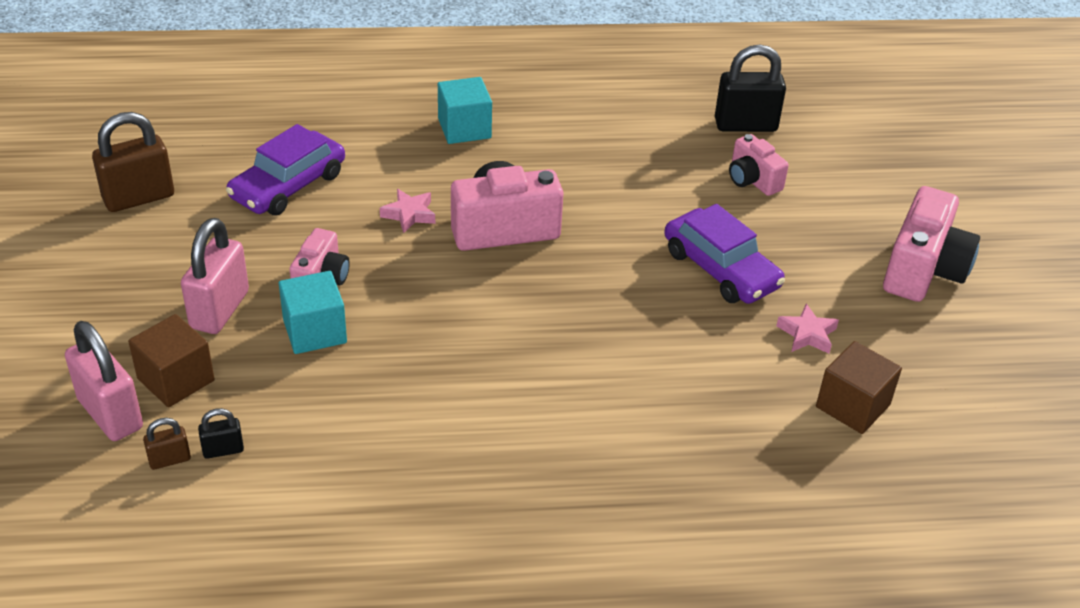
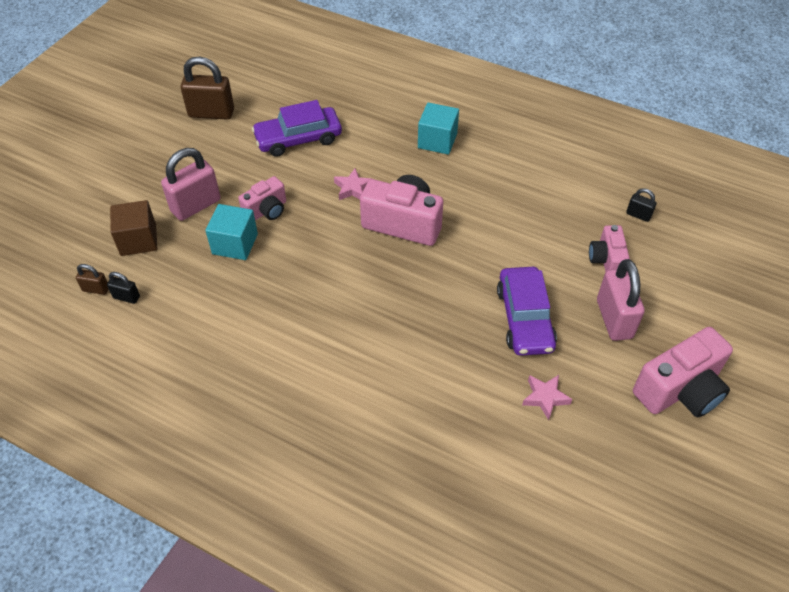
camera: 35 degrees right, 10 degrees up
pink padlock [65,321,143,441] -> pink padlock moved to [597,259,645,341]
black padlock [715,44,786,132] -> black padlock [626,188,657,222], size x0.49
brown cube [816,341,902,434] -> none

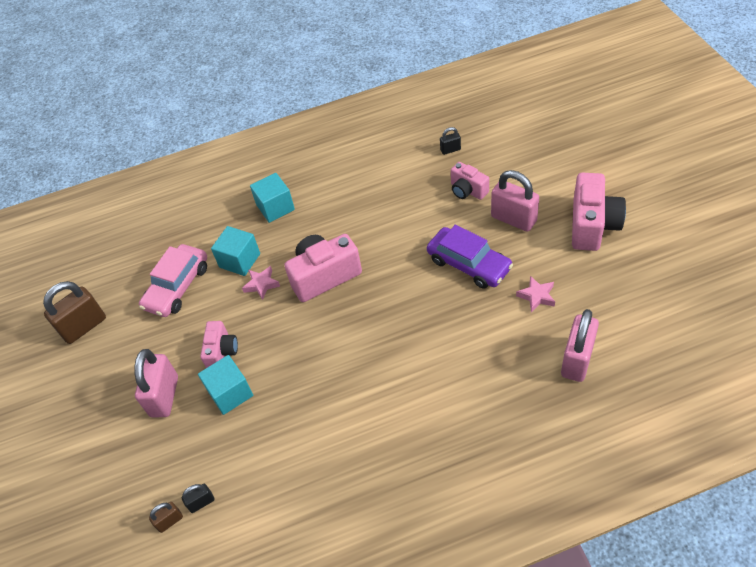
camera: 40 degrees left, 0 degrees up
brown cube [110,200,157,256] -> none
purple car [252,100,342,157] -> pink car [139,244,207,317]
none -> turquoise cube [211,226,260,276]
none -> pink padlock [561,309,599,382]

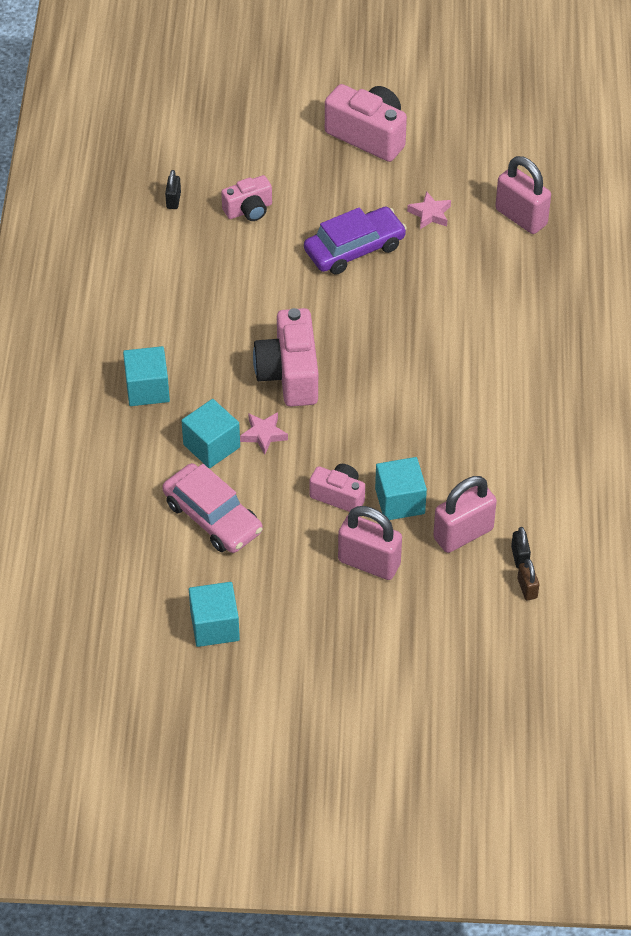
camera: 75 degrees left, 0 degrees up
brown padlock [43,281,106,344] -> turquoise cube [189,582,240,647]
pink padlock [491,170,539,232] -> pink padlock moved to [433,476,497,553]

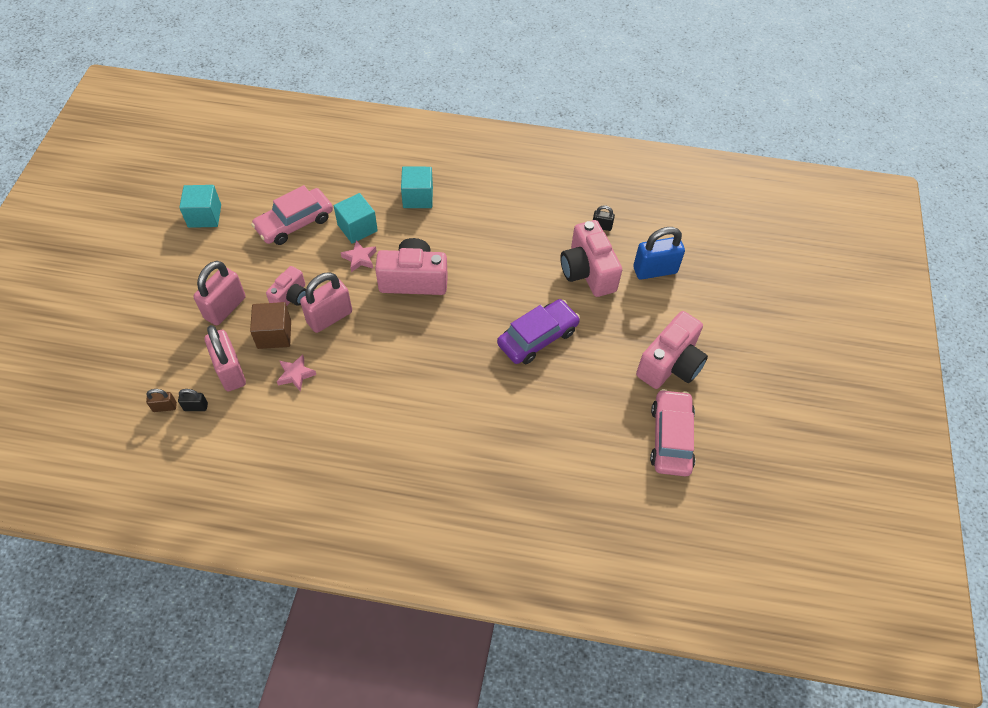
camera: 95 degrees right, 5 degrees up
pink camera [221,175,272,221] -> pink camera [560,220,622,297], size x1.70
purple car [304,207,407,275] -> purple car turned 105 degrees counterclockwise [497,299,580,364]
turquoise cube [375,457,427,520] -> brown cube [250,302,291,349]
pink star [407,191,451,229] -> pink star moved to [277,354,316,392]
pink padlock [495,156,551,234] -> pink padlock moved to [300,272,352,333]
none -> blue padlock [633,227,685,280]
none -> pink car [650,389,695,476]

